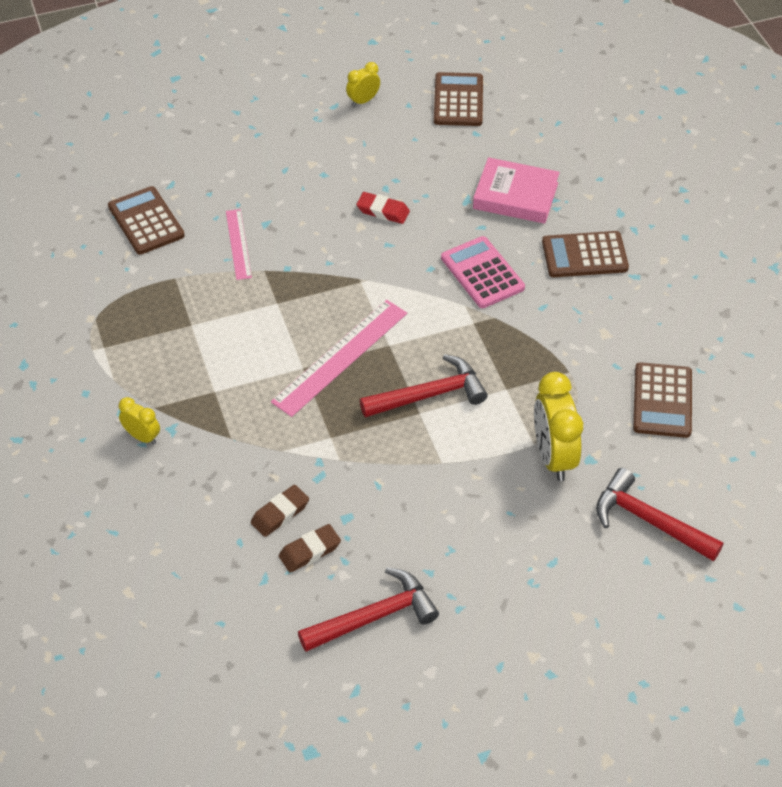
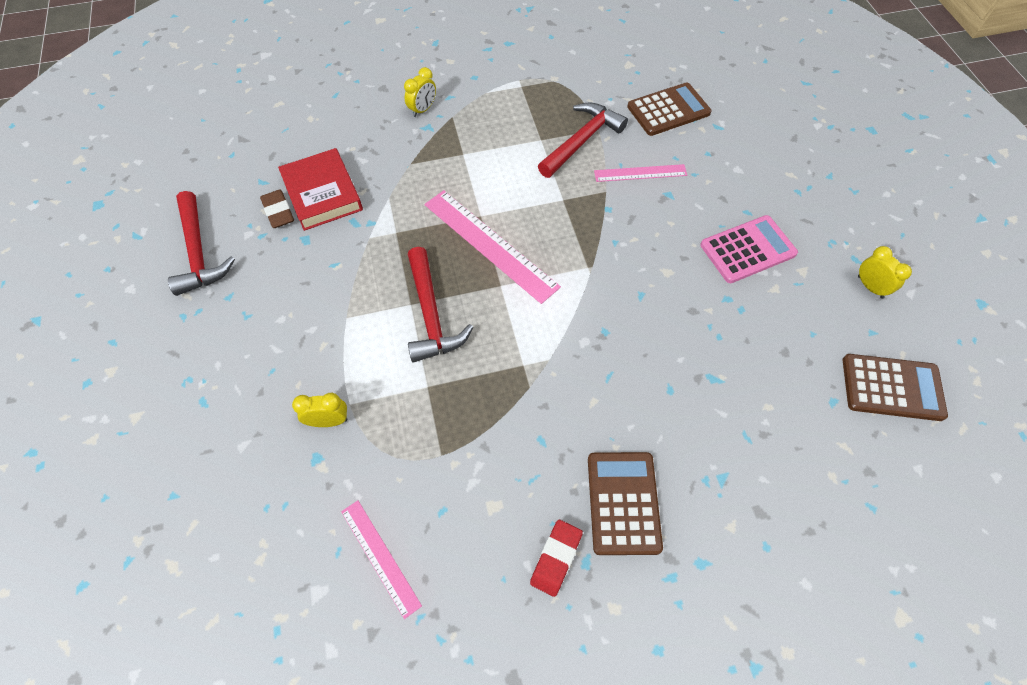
camera: 95 degrees right, 10 degrees up
brown eraser [251,485,309,537] -> red book [278,148,363,231]
red eraser [356,192,410,224] -> red eraser moved to [530,520,583,597]
pink calculator [441,236,525,308] -> pink calculator moved to [700,215,798,283]
pink book [473,157,560,224] -> none
yellow clock [534,372,583,481] -> yellow clock [292,393,347,427], size x0.53
red hammer [596,468,723,561] -> red hammer moved to [538,102,628,178]
brown calculator [633,362,692,438] -> pink ruler [341,501,422,619]

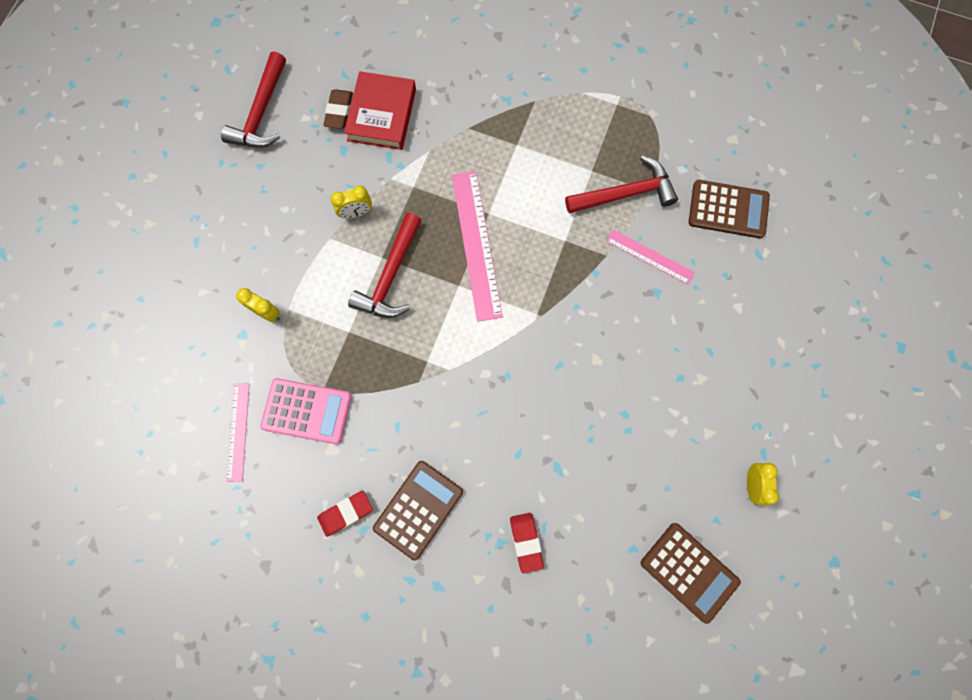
camera: 35 degrees right, 15 degrees up
yellow clock [404,67,436,117] -> yellow clock moved to [330,186,372,219]
pink calculator [700,215,798,283] -> pink calculator moved to [260,378,352,444]
none -> red eraser [510,513,544,573]

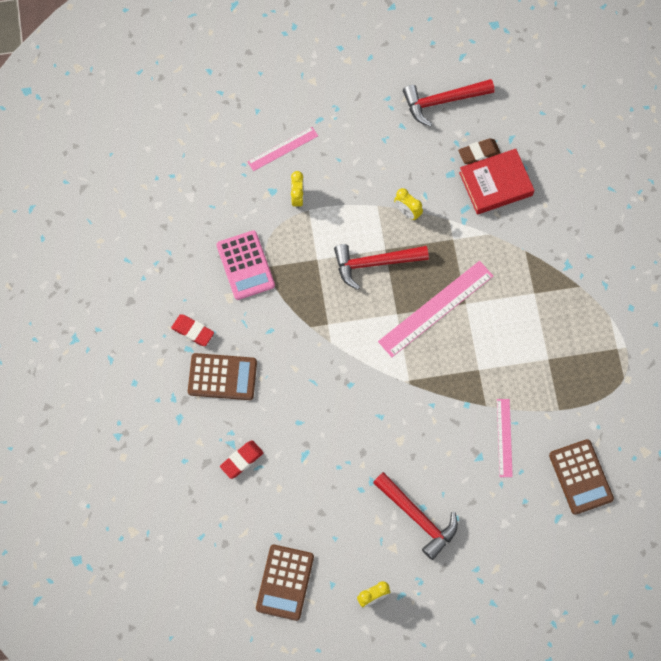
camera: 60 degrees right, 5 degrees down
pink ruler [226,383,250,482] -> pink ruler moved to [248,127,318,171]
red hammer [565,156,678,214] -> red hammer moved to [373,472,458,560]

